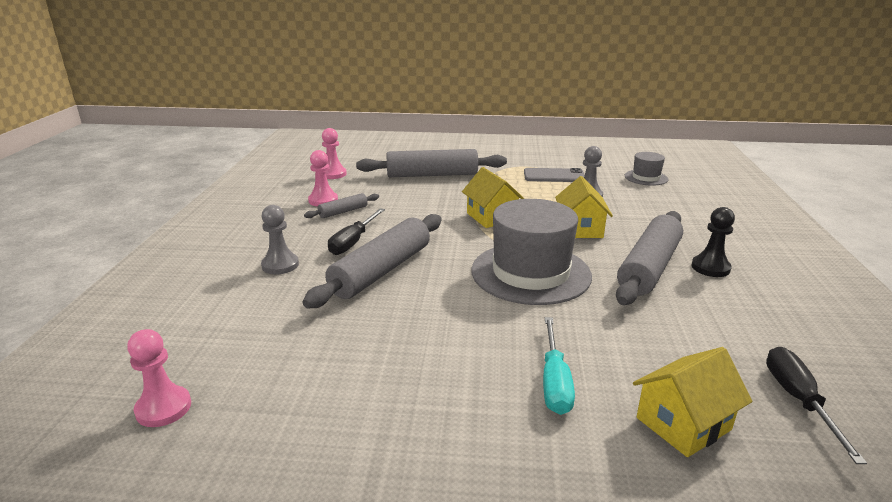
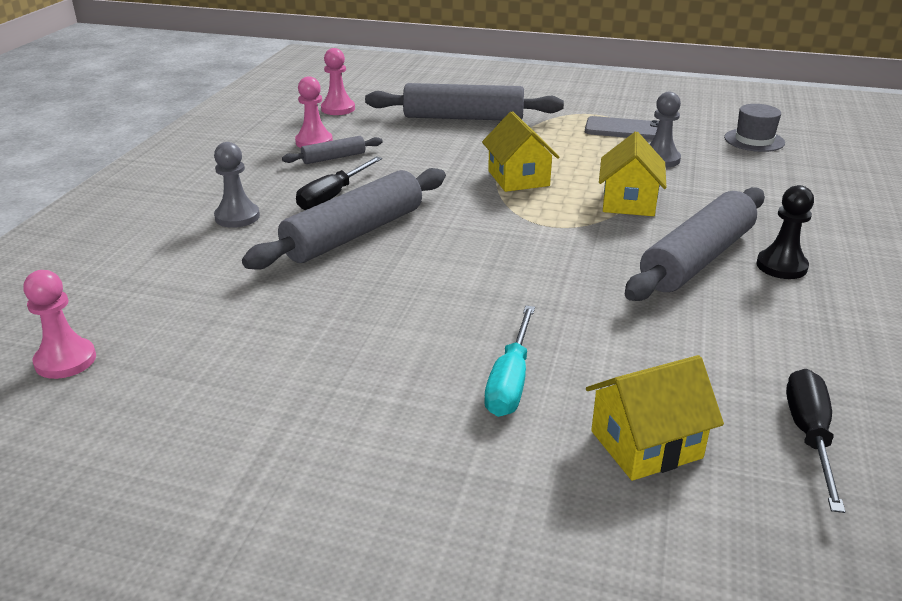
camera: 10 degrees right, 5 degrees up
grey hat [471,199,592,305] -> none

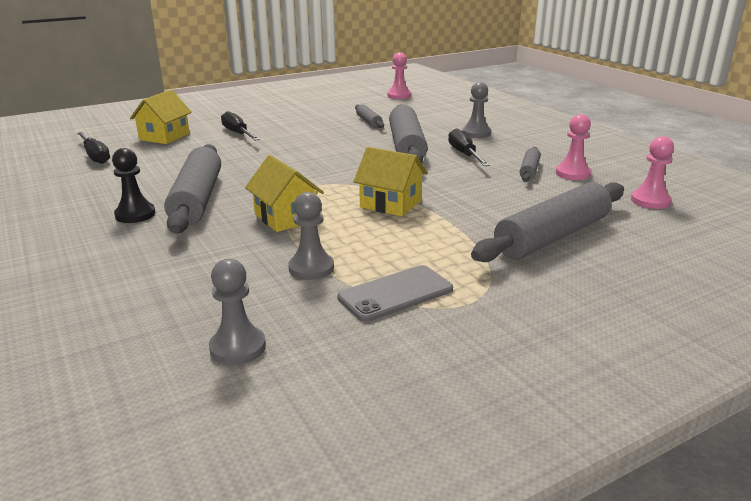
camera: 135 degrees right, 5 degrees down
turquoise screwdriver [484,306,535,417] -> black screwdriver [221,111,260,141]
grey hat [724,104,785,152] -> grey pawn [209,259,266,365]
none -> grey rolling pin [355,104,384,128]

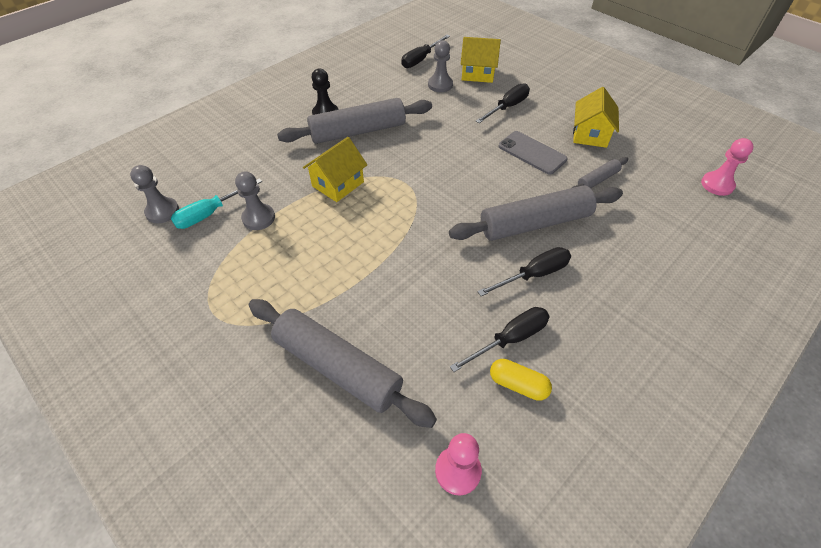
camera: 75 degrees right, 25 degrees up
grey phone [337,265,453,322] -> grey phone moved to [498,131,568,175]
yellow house [353,147,428,217] -> yellow house moved to [573,87,619,148]
grey pawn [462,82,491,138] -> grey pawn moved to [428,40,453,92]
grey rolling pin [519,147,541,182] -> black screwdriver [450,307,550,372]
pink pawn [556,114,591,180] -> yellow capsule [490,359,552,401]
none -> turquoise screwdriver [170,178,262,229]

